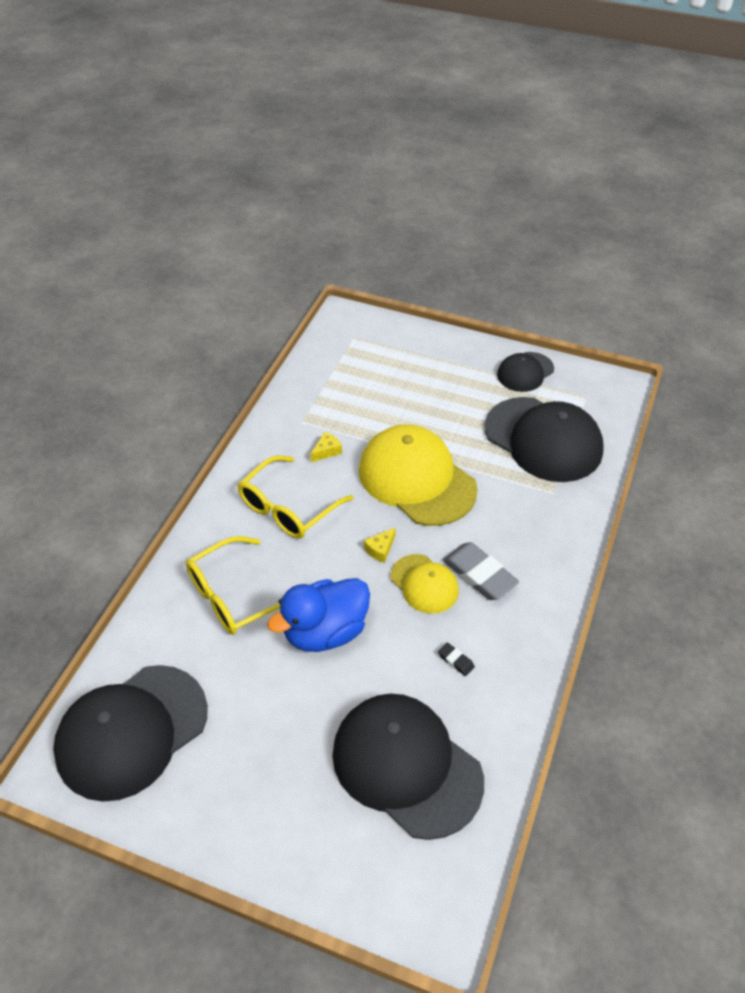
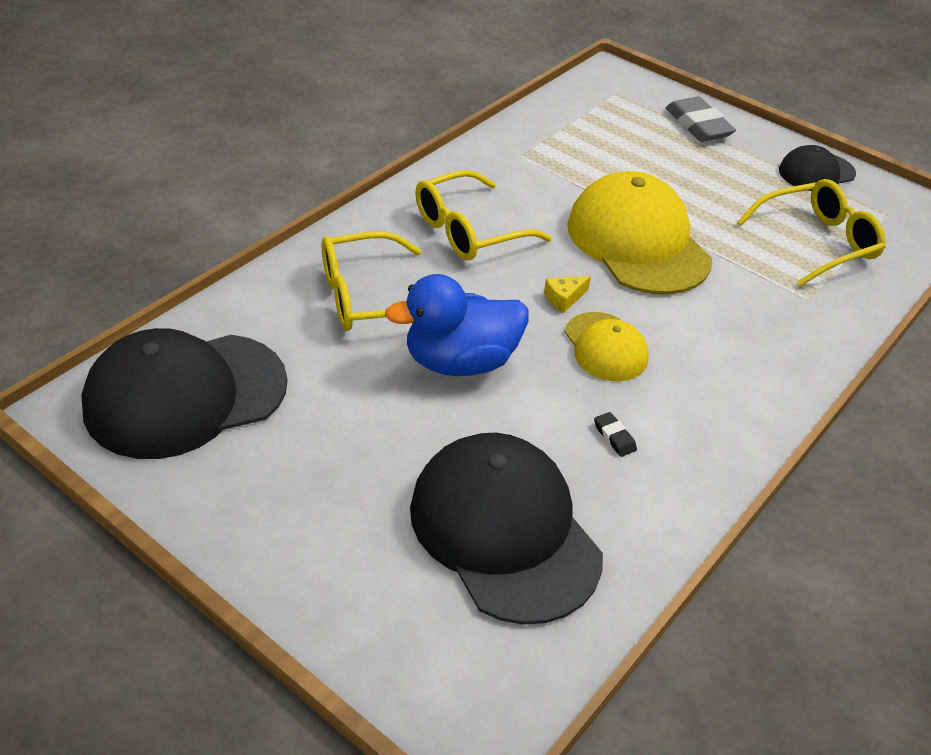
camera: 15 degrees right, 5 degrees down
yellow cheese [311,432,342,462] -> none
grey eraser [442,542,519,600] -> grey eraser moved to [666,97,736,142]
black cap [485,397,604,482] -> yellow glasses [737,179,886,286]

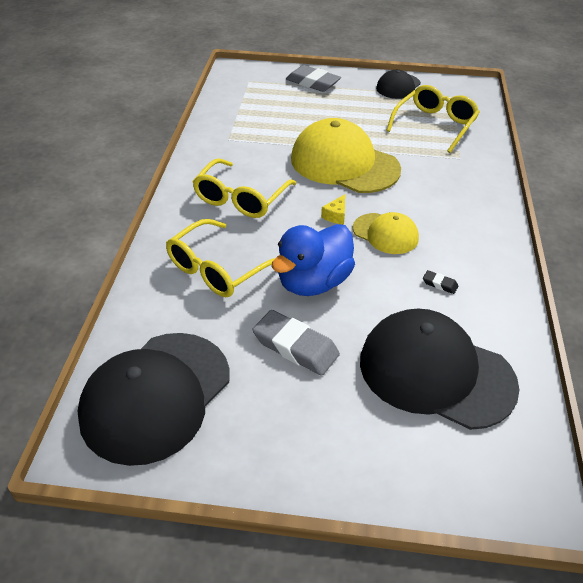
camera: 30 degrees left, 0 degrees up
none -> grey eraser [252,310,340,376]

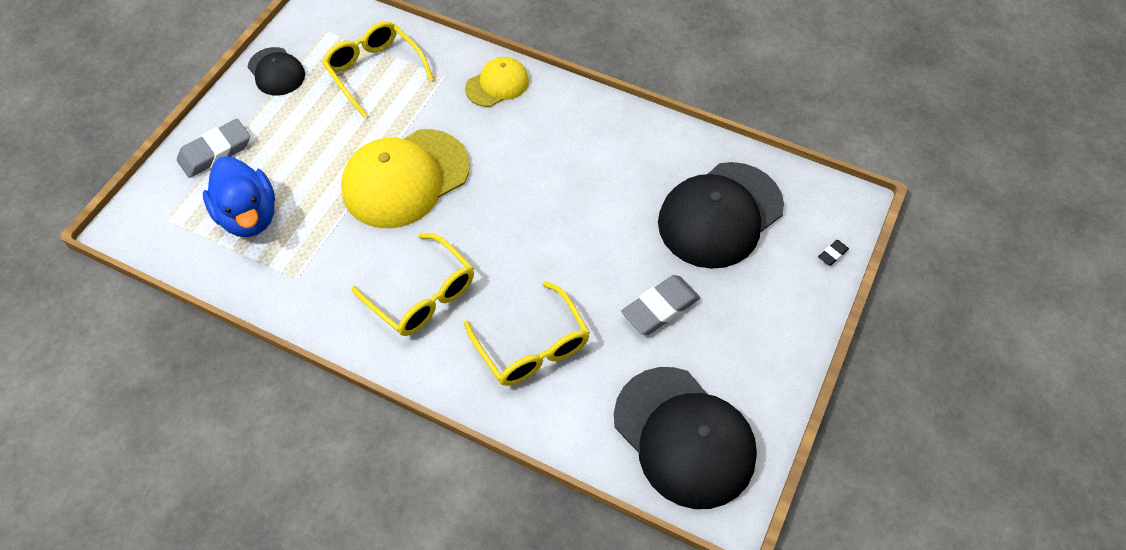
camera: 70 degrees left, 15 degrees up
blue duck [271,224,355,296] -> blue duck moved to [203,156,275,237]
yellow cheese [321,194,345,224] -> none
yellow cap [353,212,419,254] -> yellow cap moved to [465,57,529,107]
black eraser [423,270,458,294] -> black eraser moved to [818,240,849,266]

